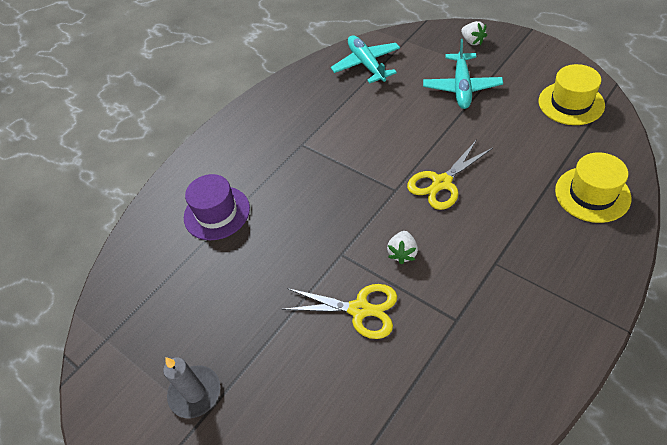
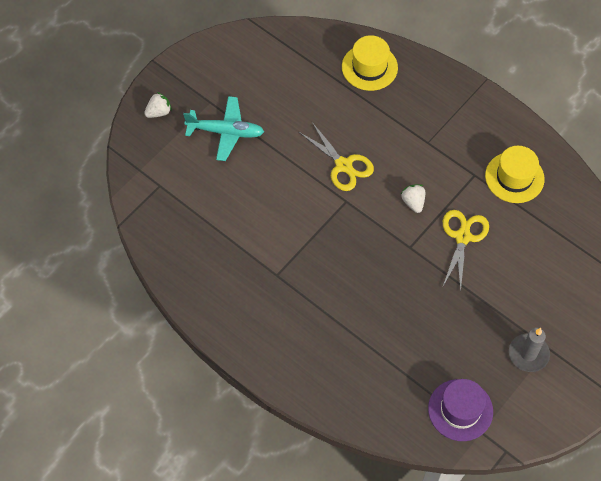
camera: 95 degrees left, 10 degrees up
purple hat [184,174,250,240] -> purple hat moved to [428,379,493,441]
turquoise plane [331,35,400,84] -> none
white strawberry [387,231,418,265] -> white strawberry turned 120 degrees counterclockwise [401,184,425,213]
yellow hat [539,64,605,125] -> yellow hat moved to [485,146,544,203]

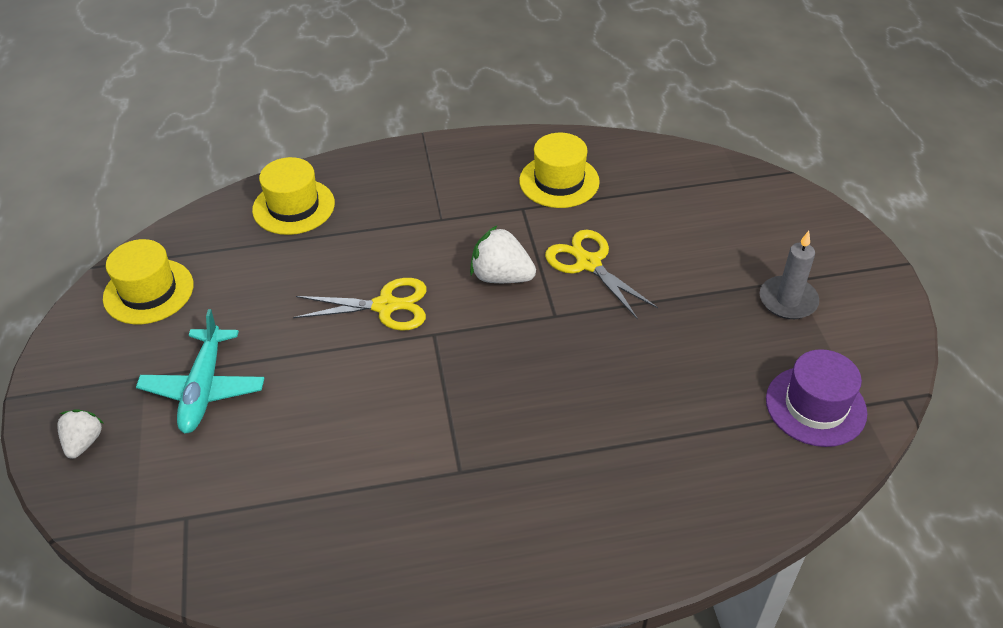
camera: 50 degrees left, 15 degrees down
turquoise plane [183,96,264,161] -> turquoise plane turned 135 degrees clockwise [136,309,265,434]
white strawberry [401,184,425,213] -> white strawberry [470,226,536,283], size x1.54
none -> yellow hat [103,239,194,324]

